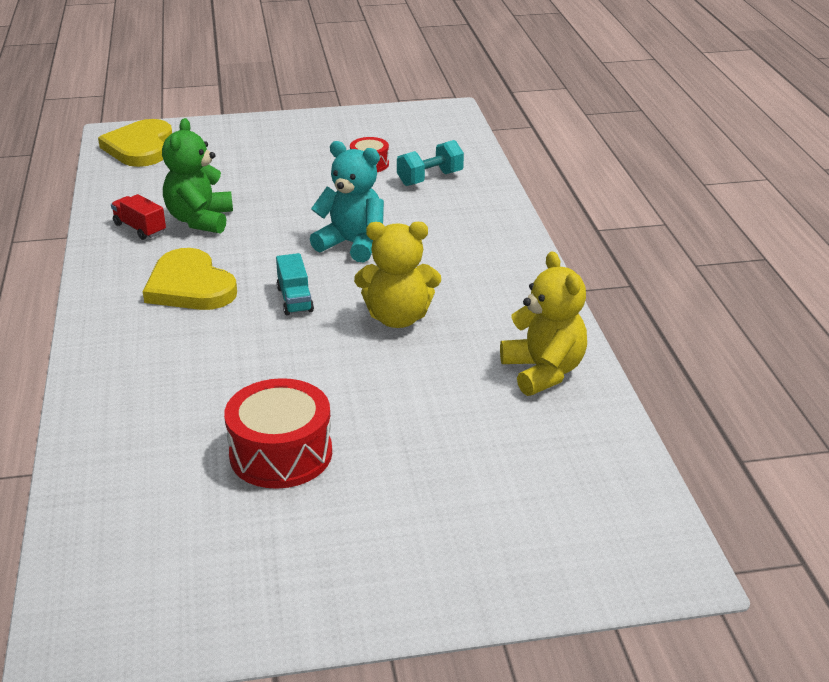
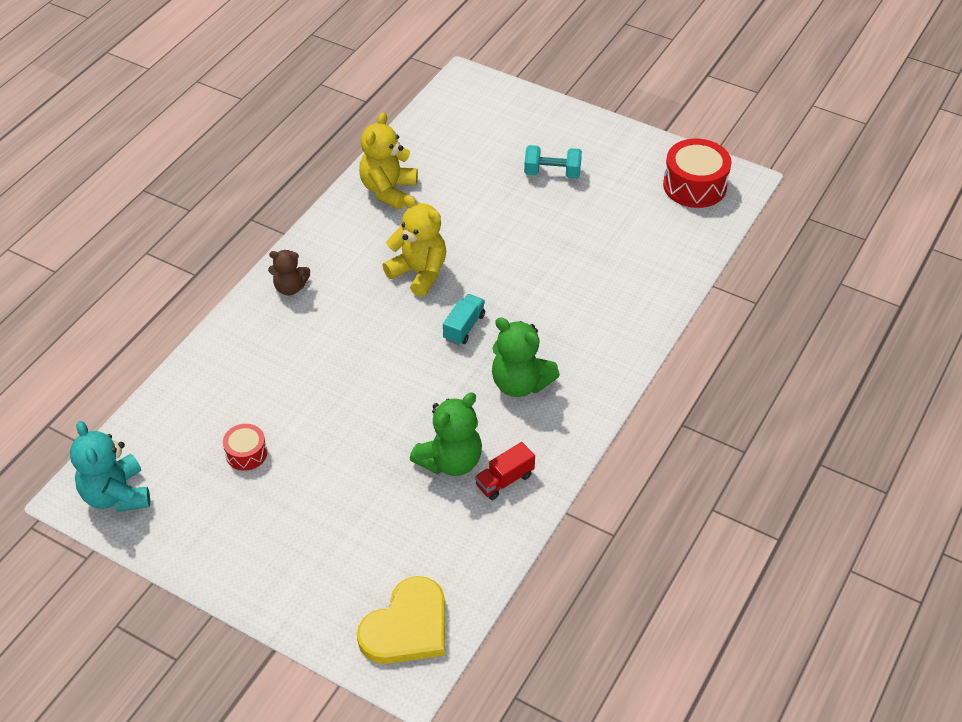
camera: 140 degrees left, 15 degrees up
red truck [111,194,166,240] -> red truck turned 60 degrees clockwise [475,442,535,500]
yellow heart [143,248,237,310] -> green teddy bear [492,317,560,397]
red drum [224,378,332,489] -> red drum moved to [663,139,732,208]
turquoise teddy bear [310,141,384,262] -> turquoise teddy bear moved to [70,421,150,512]
turquoise dumbbell [397,140,464,186] -> turquoise dumbbell moved to [524,145,582,179]
none -> brown teddy bear [268,250,310,296]

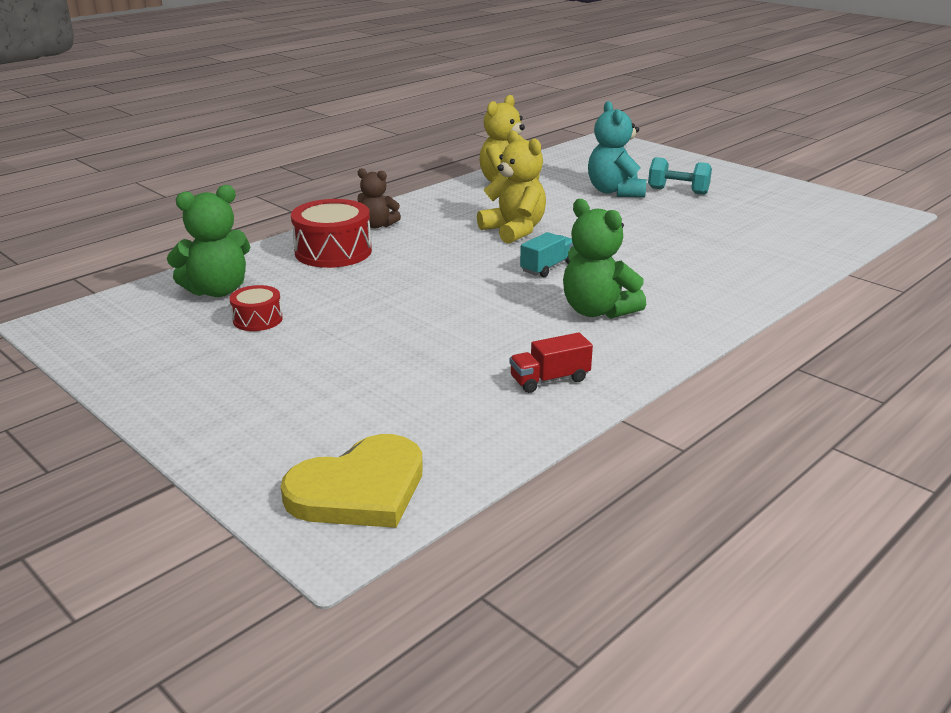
camera: 15 degrees right, 20 degrees down
turquoise teddy bear [70,421,150,512] -> turquoise teddy bear moved to [588,101,646,197]
green teddy bear [410,392,482,476] -> green teddy bear moved to [167,185,250,297]
red drum [663,139,732,208] -> red drum moved to [291,199,372,268]

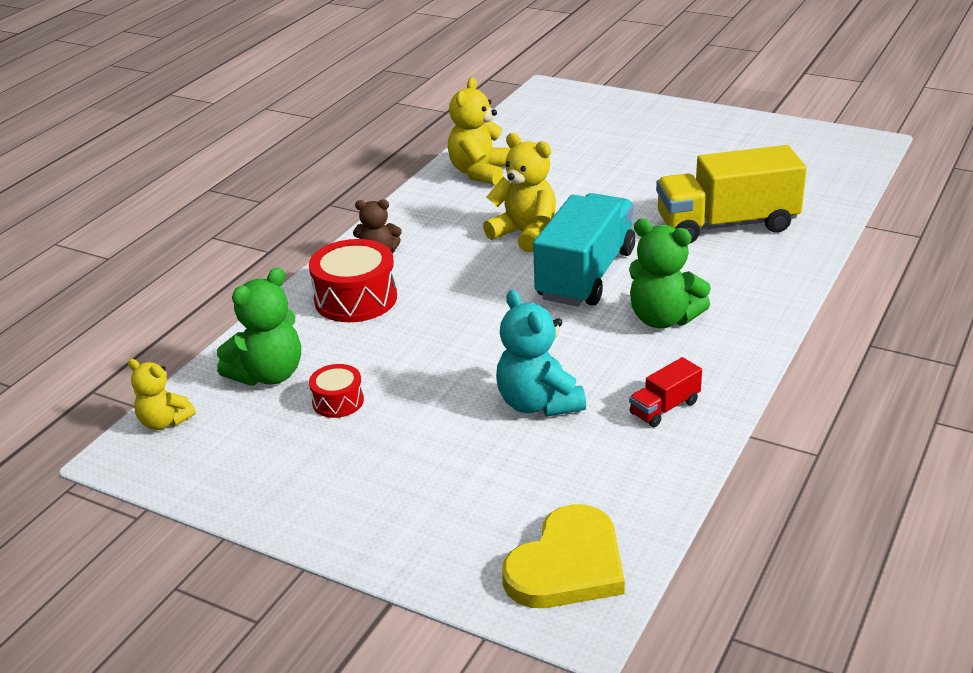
camera: 15 degrees left, 5 degrees up
turquoise truck [520,232,573,277] -> turquoise truck [533,193,635,306], size x2.24
turquoise teddy bear [588,101,646,197] -> turquoise teddy bear moved to [496,290,586,417]
turquoise dumbbell [648,157,712,195] -> none
none -> yellow teddy bear [128,359,196,430]
none -> yellow truck [656,145,807,244]

